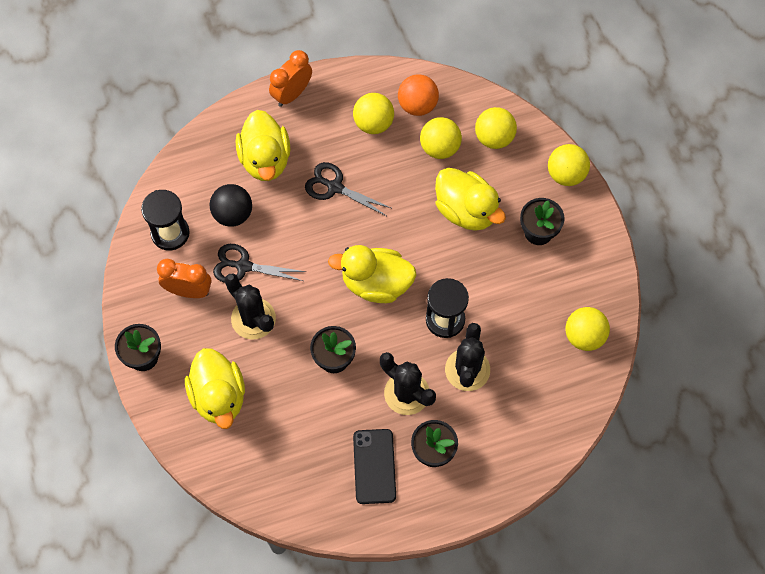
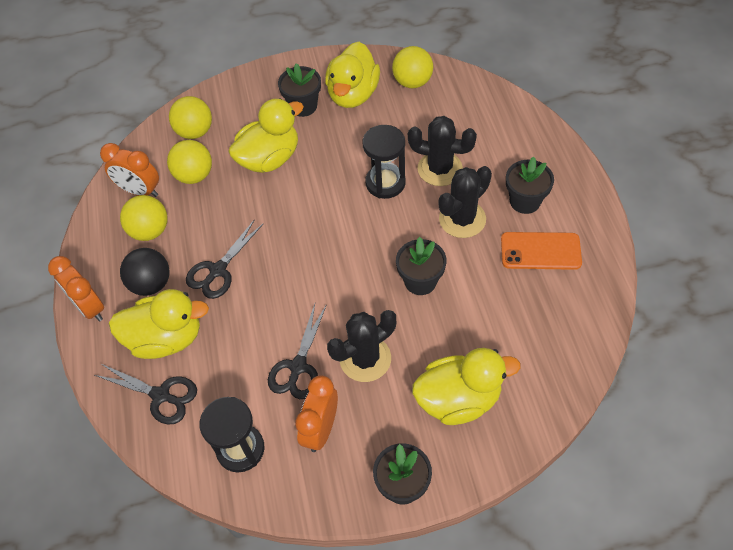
camera: 80 degrees left, 10 degrees down
black ball [210,184,252,227] -> black ball moved to [120,248,169,296]
yellow duck [328,245,417,303] -> yellow duck moved to [325,42,380,108]
black phone [353,429,396,504] -> orange phone [501,232,582,270]
orange ball [398,74,439,116] -> orange clock [100,143,159,197]
yellow ball [548,144,590,186] -> none
none -> black scissors [95,364,197,424]

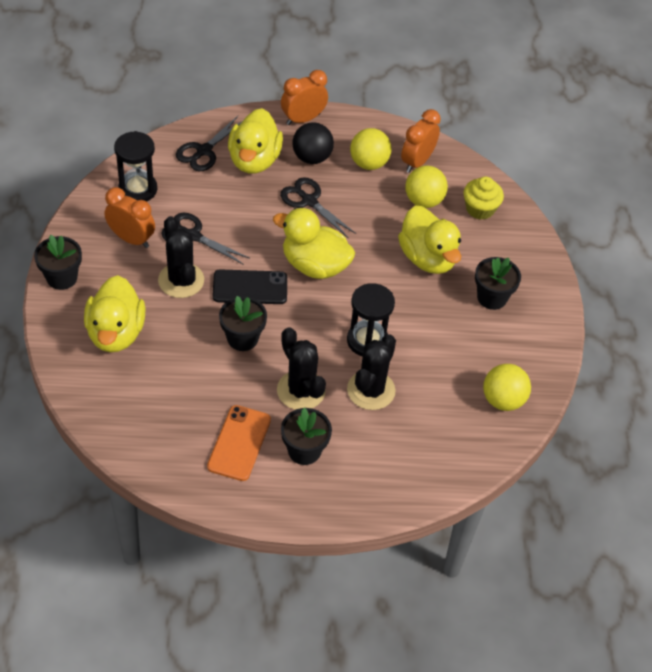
camera: 95 degrees right, 5 degrees down
yellow ball [169,96,212,139] -> yellow cupcake [463,176,504,220]
yellow duck [325,42,380,108] -> yellow duck moved to [273,208,355,279]
none -> black phone [213,269,287,304]

